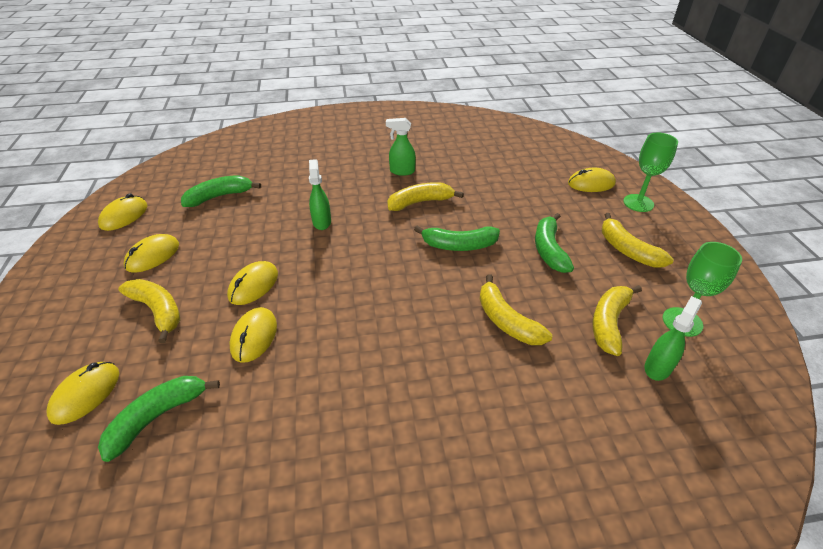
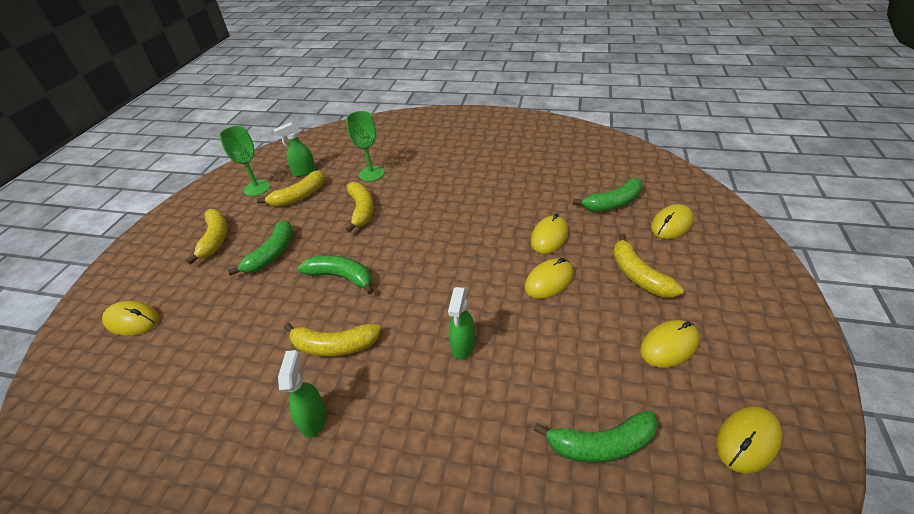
camera: 155 degrees left, 0 degrees up
green spray bottle [386,118,416,176] -> green spray bottle turned 120 degrees counterclockwise [278,350,327,438]
green goblet [623,132,678,212] -> green goblet moved to [346,111,385,181]

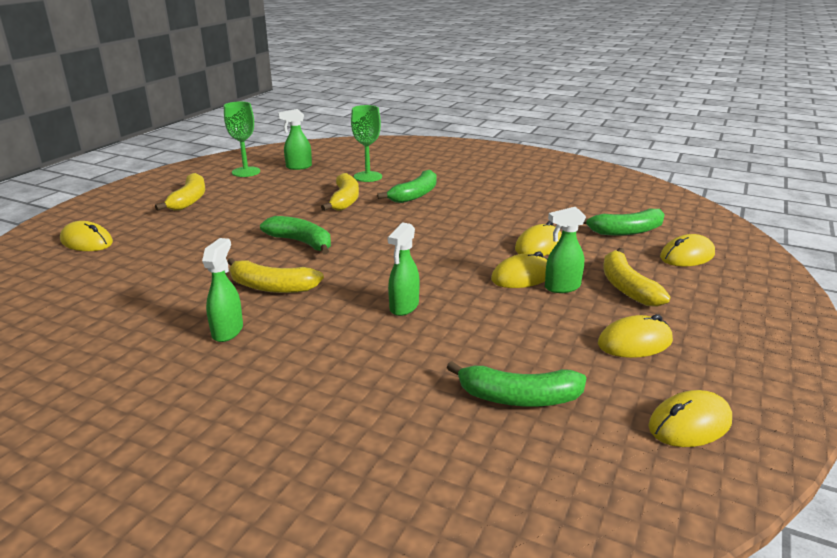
camera: 10 degrees right, 15 degrees down
green banana [228,220,293,276] -> green banana moved to [377,170,437,203]
yellow banana [257,170,325,207] -> none
none -> green spray bottle [545,207,586,293]

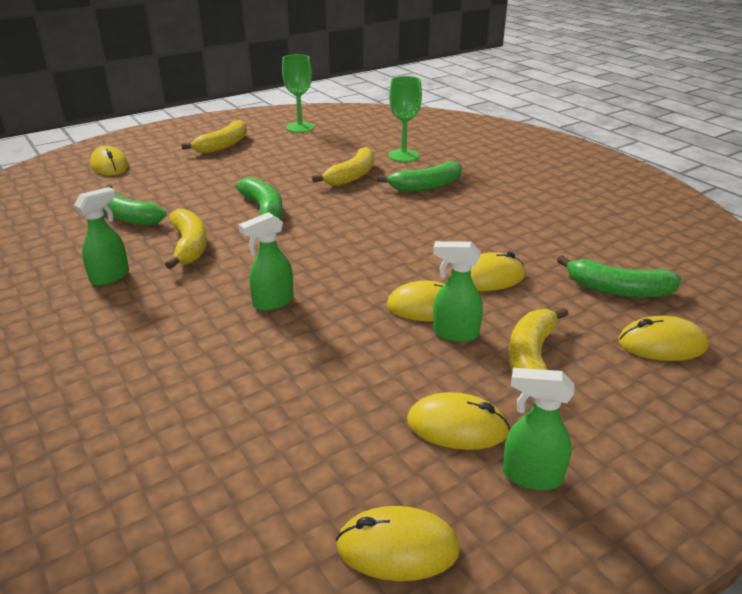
camera: 30 degrees right, 5 degrees up
yellow banana [227,258,324,293] -> yellow banana turned 150 degrees counterclockwise [165,209,207,269]
green spray bottle [278,109,312,170] -> green spray bottle moved to [503,368,574,490]
green banana [447,361,586,407] -> green banana moved to [102,185,167,225]

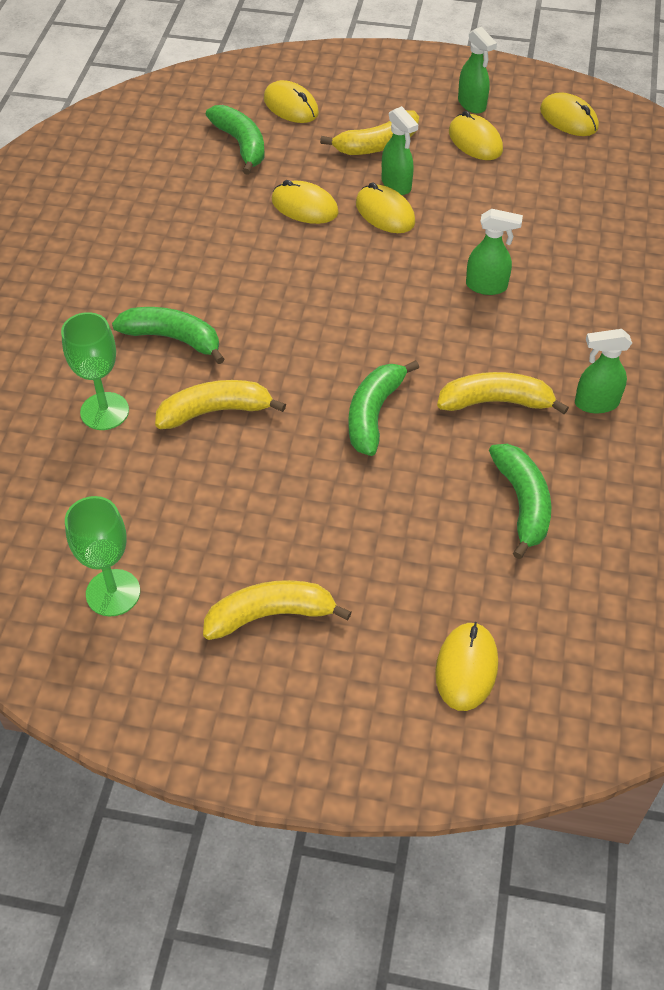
camera: 135 degrees left, 20 degrees up
yellow banana [165,209,207,269] -> yellow banana turned 60 degrees clockwise [437,372,569,414]

